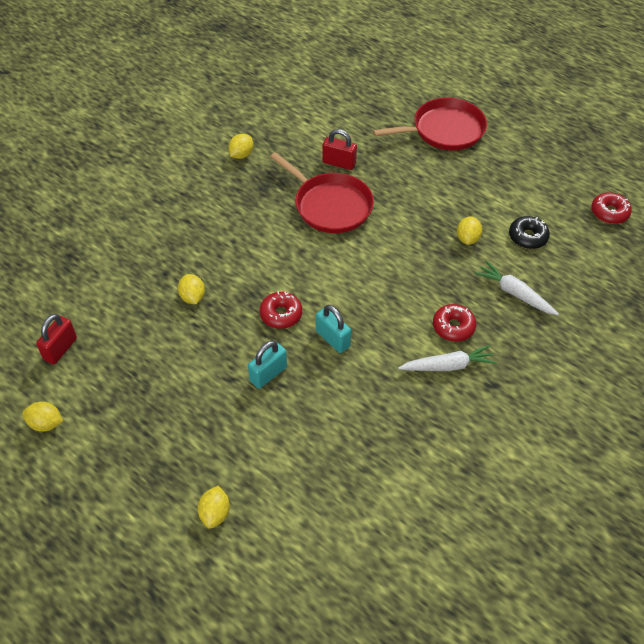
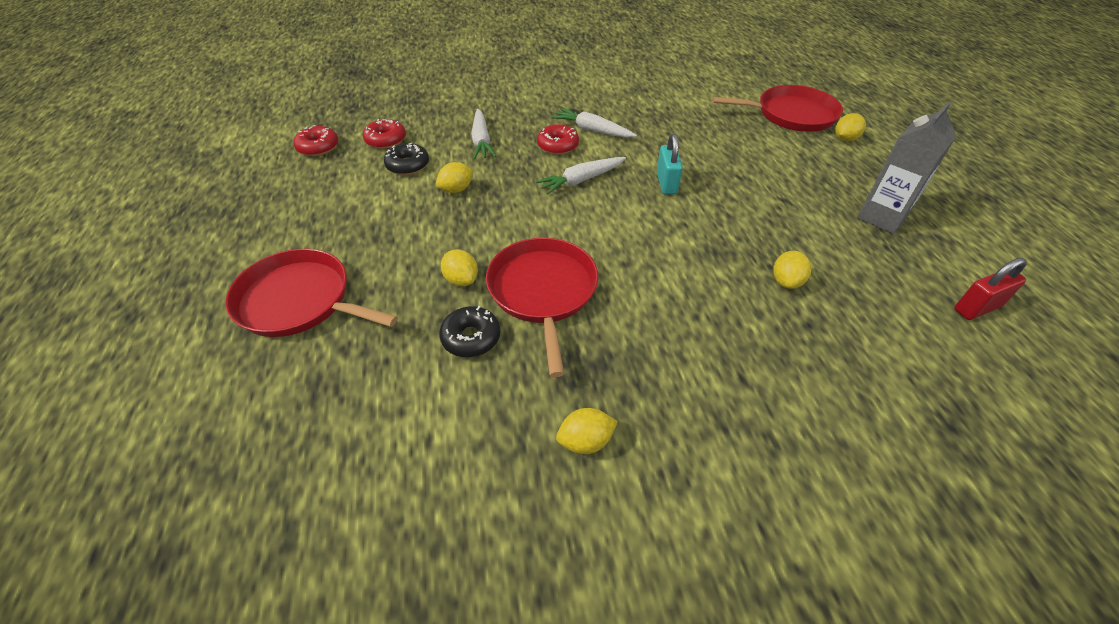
camera: 140 degrees left, 5 degrees down
yellow lemon [22,402,63,432] -> yellow lemon moved to [441,249,478,286]
turquoise padlock [248,341,287,389] -> none
red donut [260,291,302,329] -> red donut moved to [363,119,406,149]
red padlock [322,129,357,170] -> black donut [439,306,500,357]
none -> white carrot [536,157,626,194]
none -> red pan [712,85,843,132]
none -> grey carton [857,102,956,234]

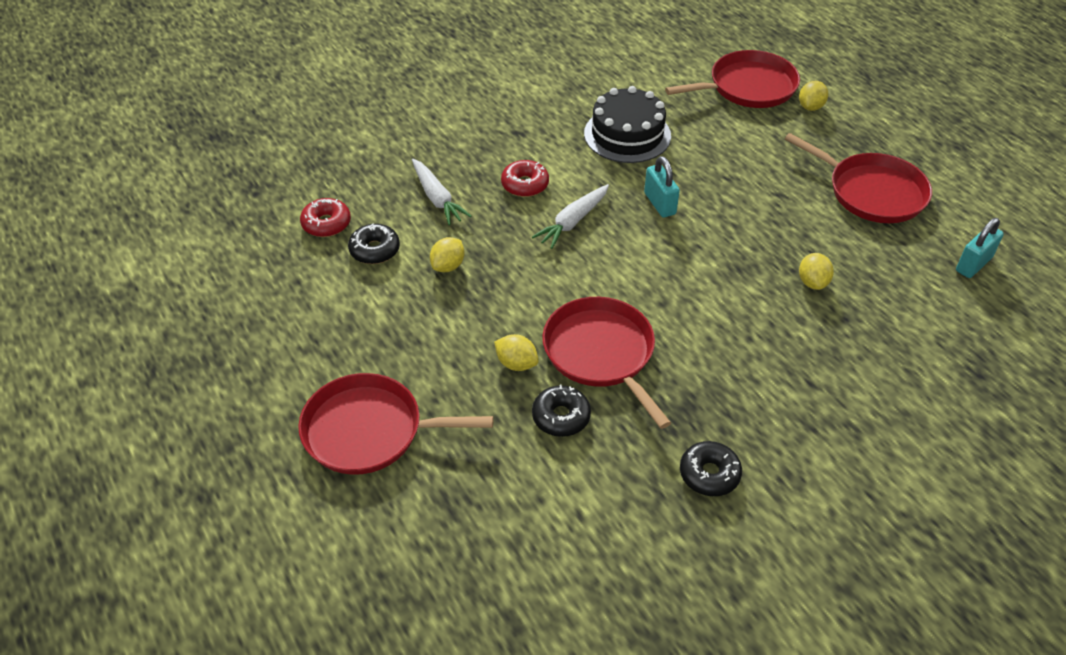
camera: 20 degrees left, 0 degrees up
red donut [293,125,339,156] -> none
white carrot [551,108,637,138] -> none
yellow lemon [556,408,618,454] -> black donut [680,441,742,496]
grey carton [857,102,956,234] -> red pan [785,133,932,223]
red padlock [954,258,1027,320] -> turquoise padlock [956,218,1004,278]
none -> black cake [584,86,671,163]

